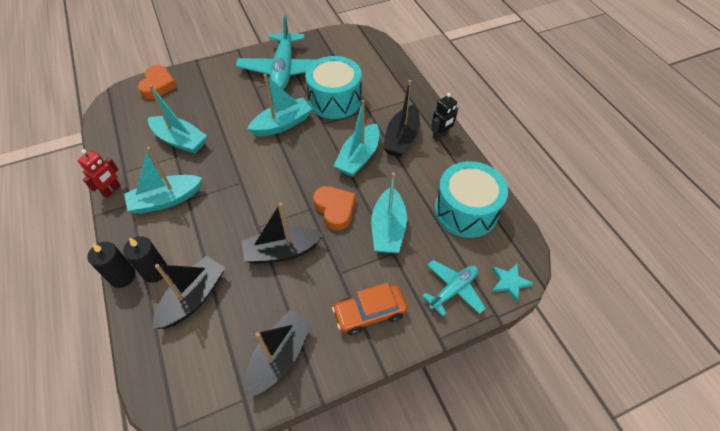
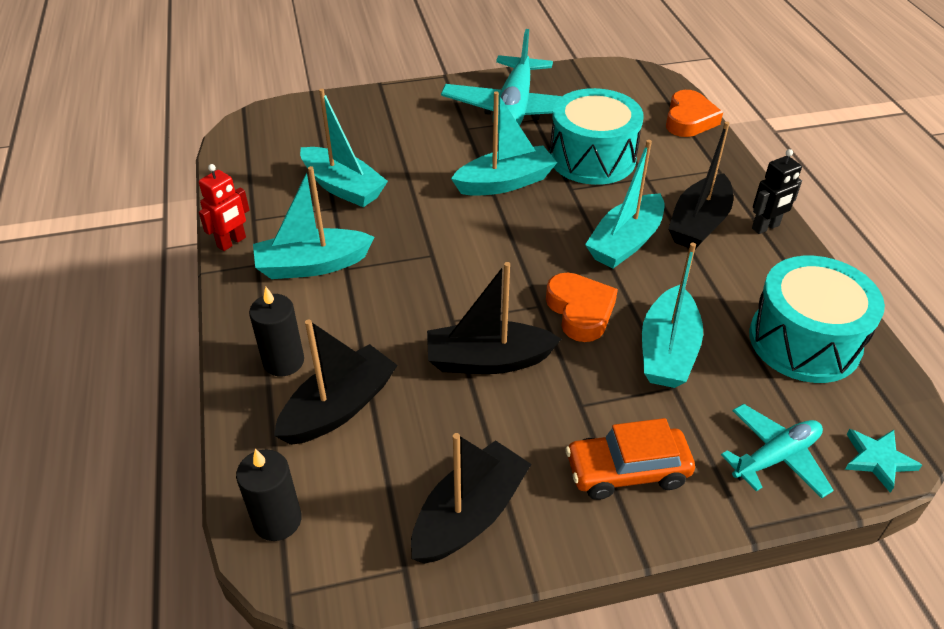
camera: 10 degrees right, 10 degrees down
black candle [88,242,136,288] -> black candle moved to [236,449,302,541]
orange heart [138,65,177,99] -> orange heart moved to [666,90,723,137]

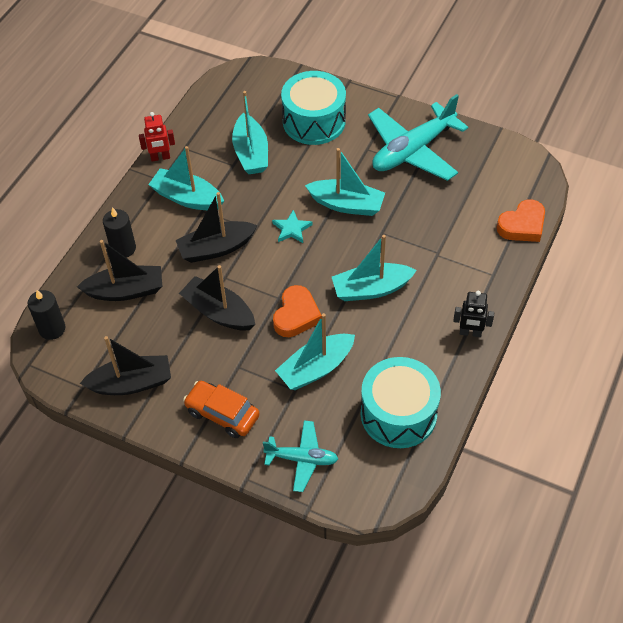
camera: 40 degrees right, 10 degrees up
turquoise drum [550,88,643,185] -> turquoise drum moved to [281,71,346,145]
black boat [668,121,733,249] -> black boat moved to [175,192,257,263]
turquoise star [845,429,922,493] -> turquoise star moved to [272,210,313,243]

